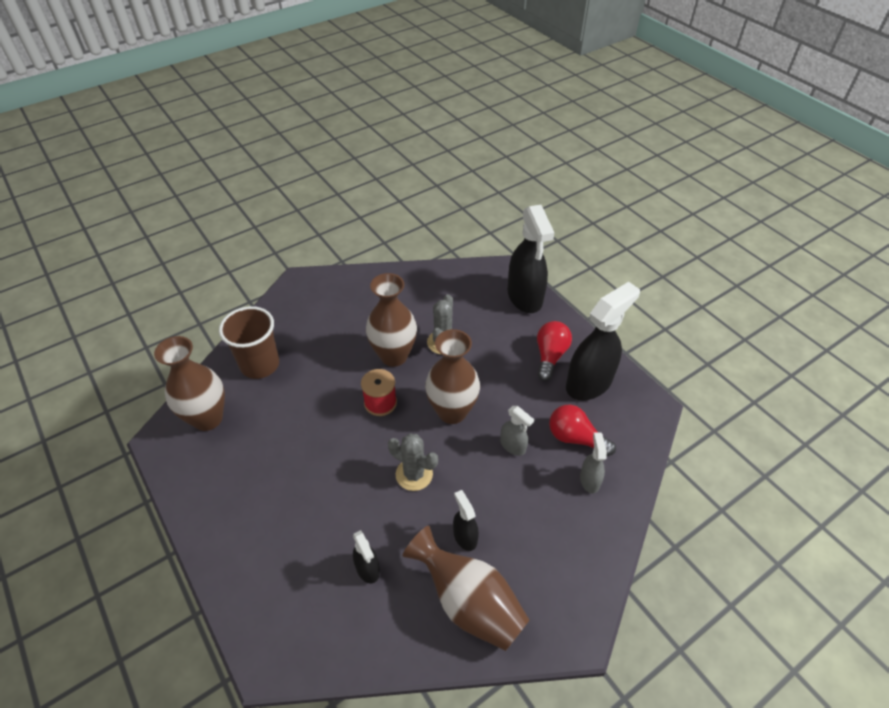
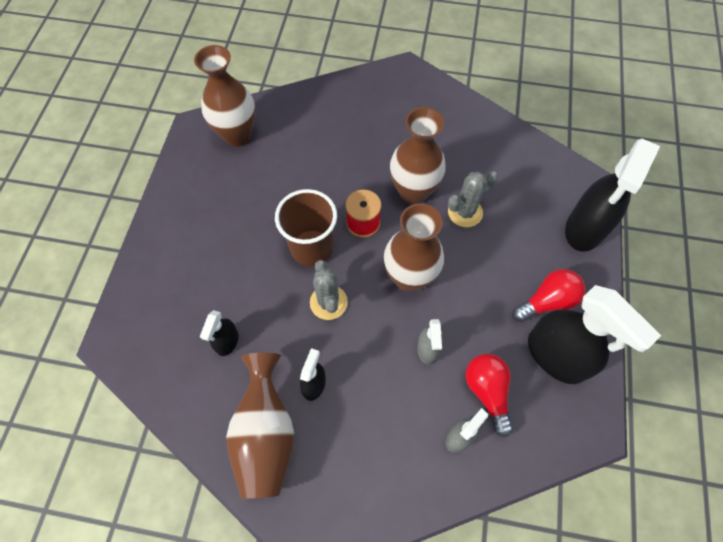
camera: 45 degrees right, 15 degrees up
brown cup [219,306,279,379] -> brown cup moved to [275,189,337,266]
black spray bottle [566,282,640,401] -> black spray bottle turned 45 degrees clockwise [528,285,661,384]

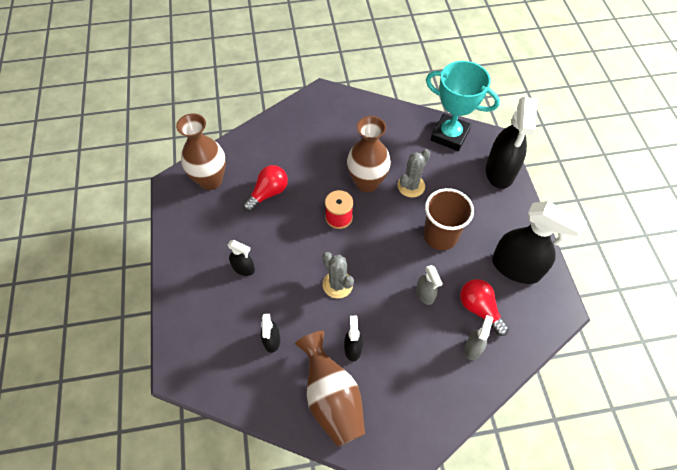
camera: 20 degrees left, 5 degrees down
brown cup [275,189,337,266] -> brown cup moved to [423,188,474,250]
brown vase [384,203,444,292] -> none
red light bulb [513,269,585,322] -> red light bulb moved to [243,165,288,212]
none -> black spray bottle [228,240,255,276]
none -> turquoise trophy [426,61,500,151]

